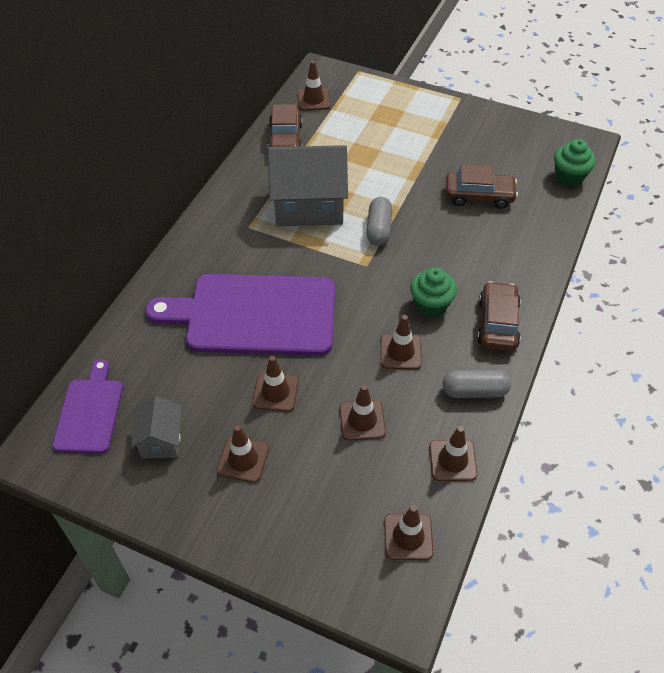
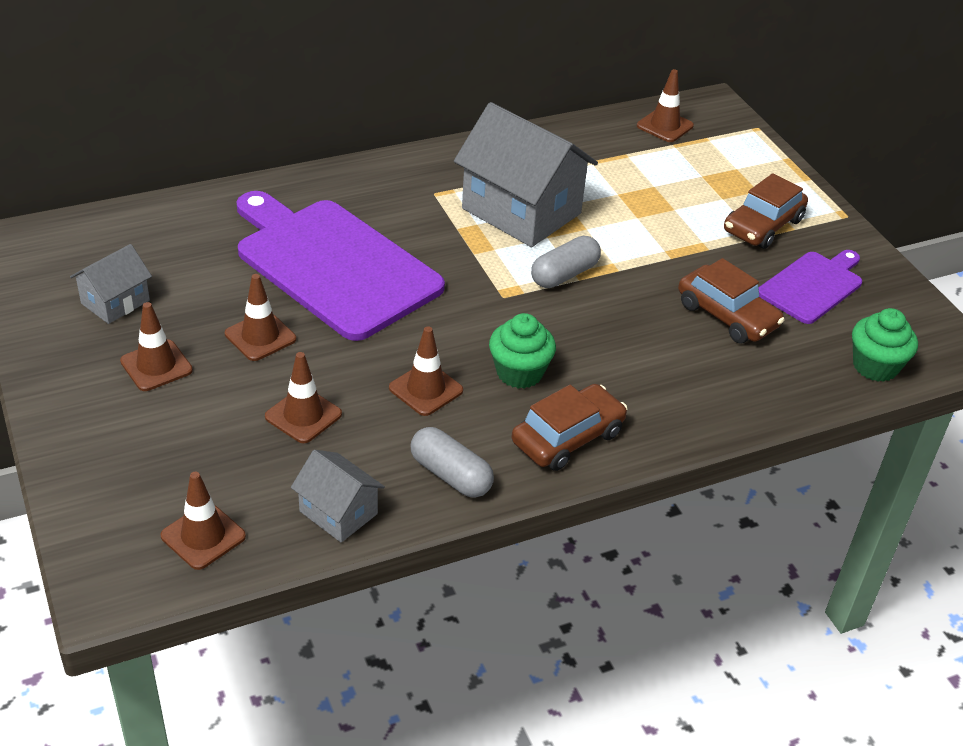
camera: 40 degrees right, 10 degrees down
purple cutting board [52,359,123,454] -> purple cutting board moved to [759,250,862,324]
brown car [268,104,302,147] -> brown car moved to [724,173,808,249]
brown traffic cone [429,426,477,481] -> grey house [291,450,385,542]

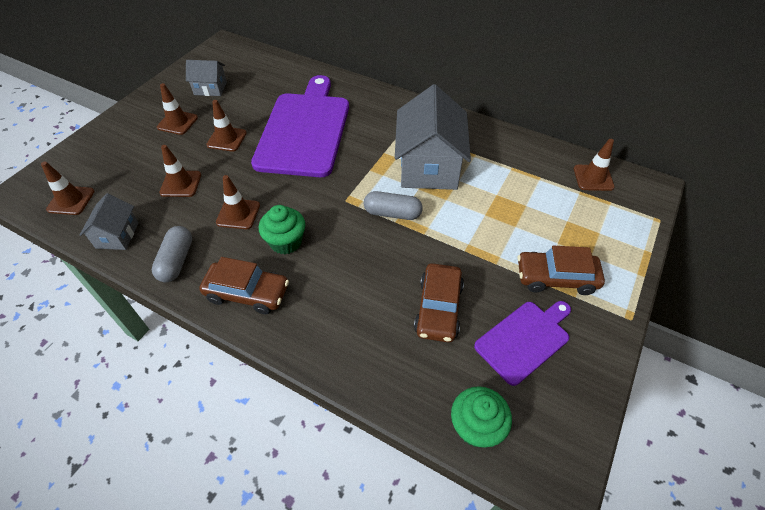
camera: 55 degrees right, 10 degrees up
purple cutting board [759,250,862,324] -> purple cutting board turned 45 degrees counterclockwise [474,301,571,386]

